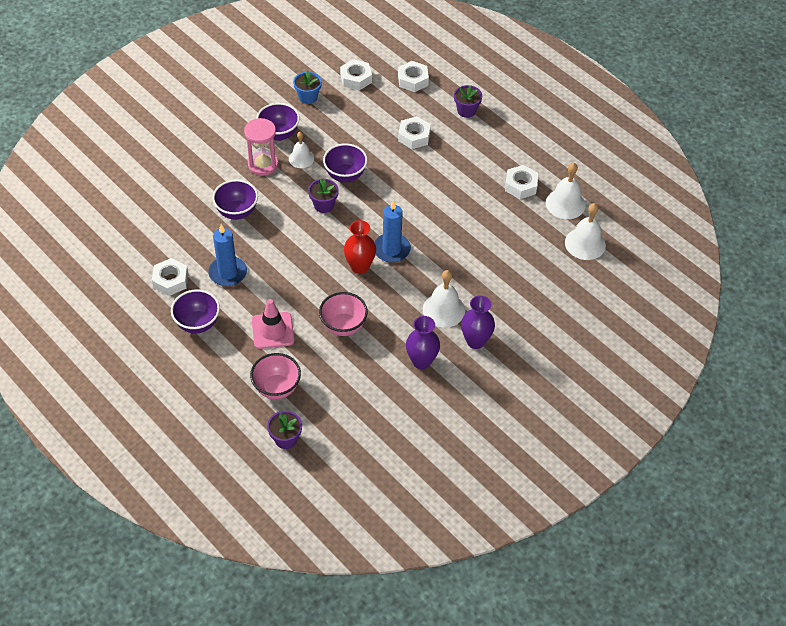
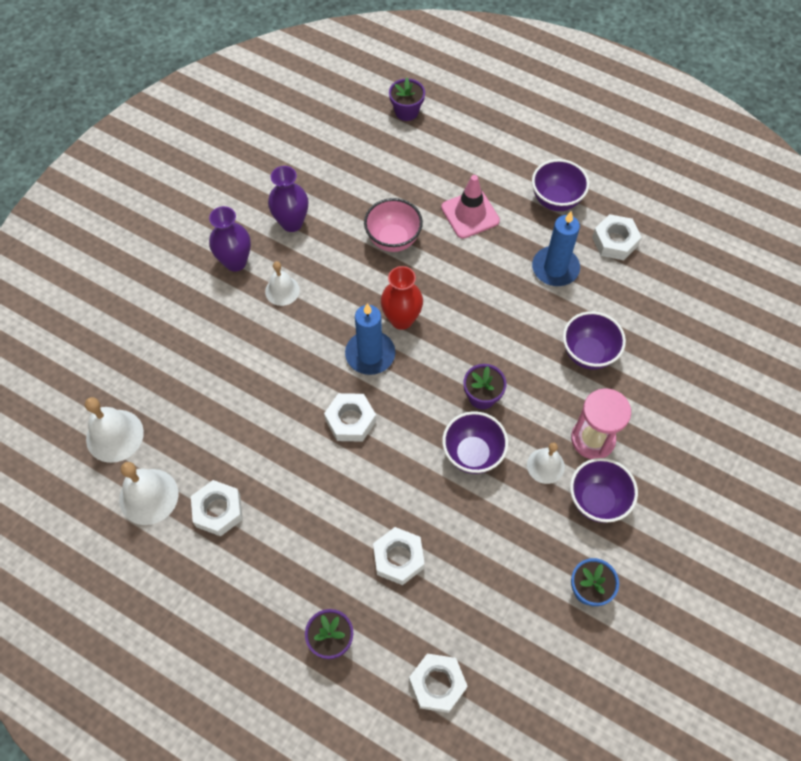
camera: 165 degrees right, 10 degrees up
pink bowl [250,353,301,399] -> none
white nut [340,59,372,91] -> white nut moved to [324,393,376,442]
white bell [423,270,465,328] -> white bell [265,261,300,306], size x0.65

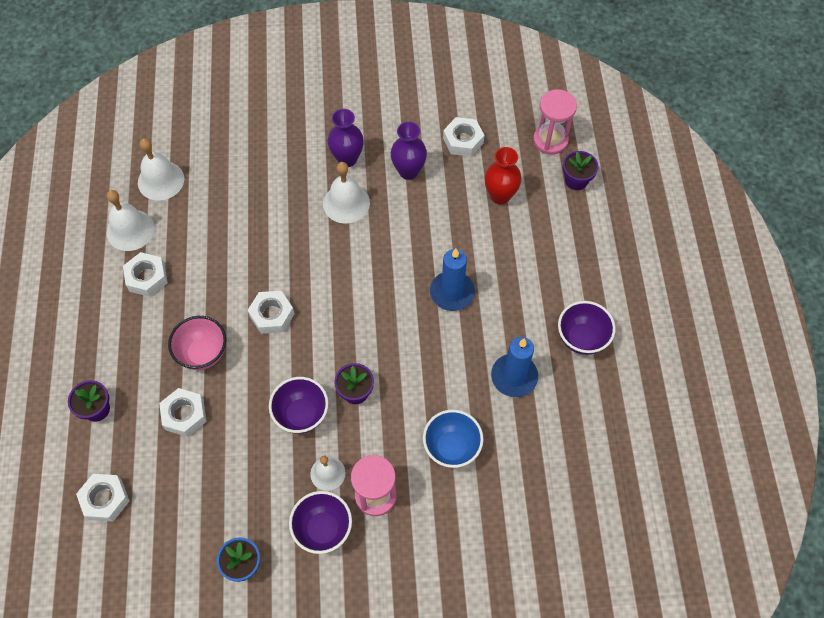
camera: 55 degrees right, 0 degrees up
white bell [265,261,300,306] -> white bell [323,162,370,224], size x1.53
blue candle [345,304,395,375] -> blue candle moved to [430,249,475,311]
pink bowl [364,198,423,252] -> pink bowl moved to [168,316,226,370]
red vase [381,266,423,330] -> red vase moved to [485,147,522,205]
pink traffic cone [441,175,500,239] -> none
purple bowl [563,311,626,370] -> blue bowl [423,410,483,468]
white nut [592,214,642,260] -> white nut moved to [443,117,484,157]
none -> pink hourglass [533,89,577,155]

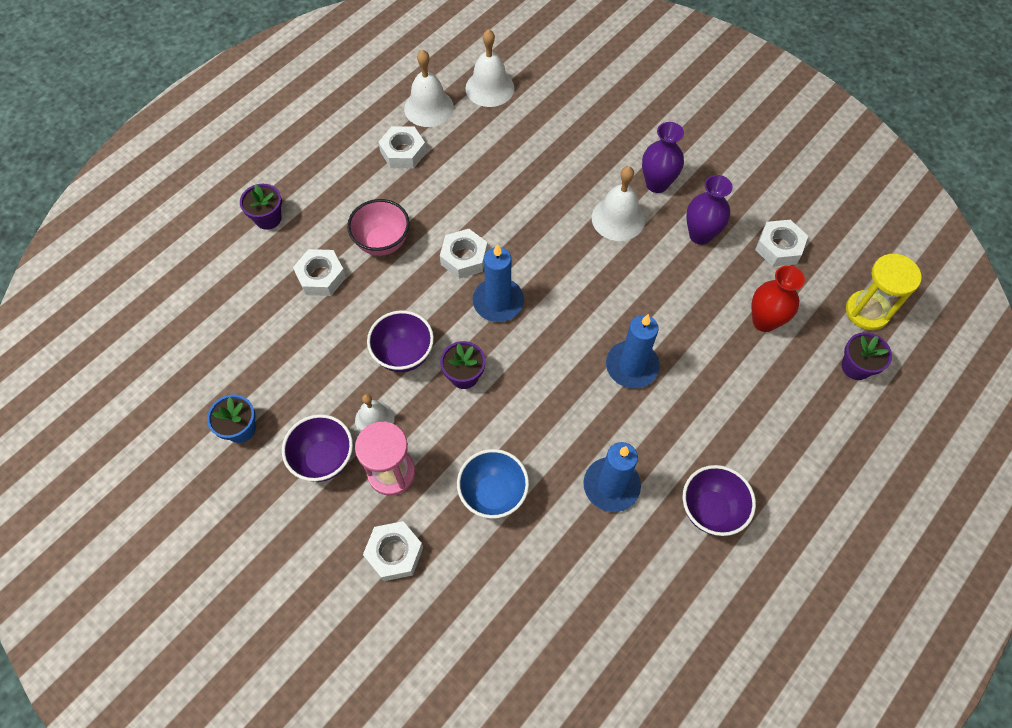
camera: 45 degrees right, 0 degrees up
white nut [76,474,129,522] -> white nut moved to [363,521,423,581]
pink hourglass [533,89,577,155] -> yellow hourglass [846,253,921,330]
none -> blue candle [473,244,524,322]

